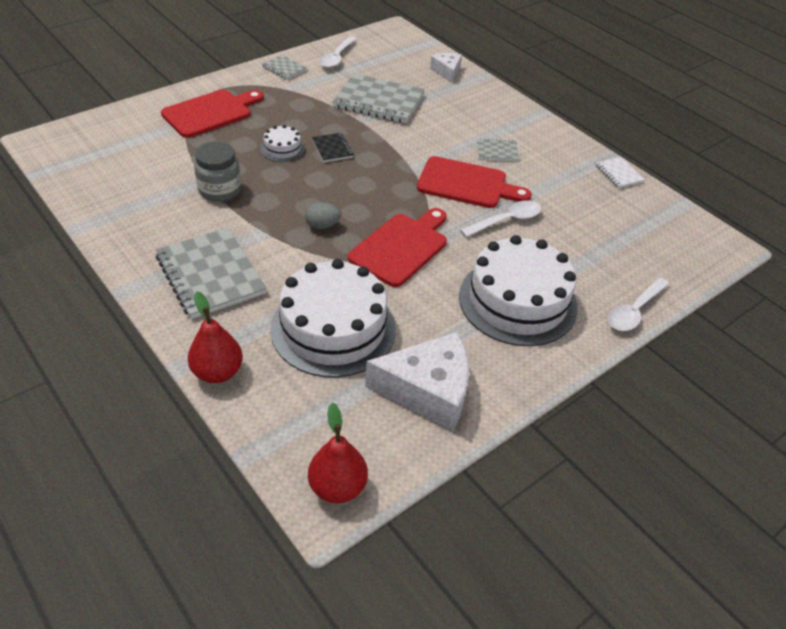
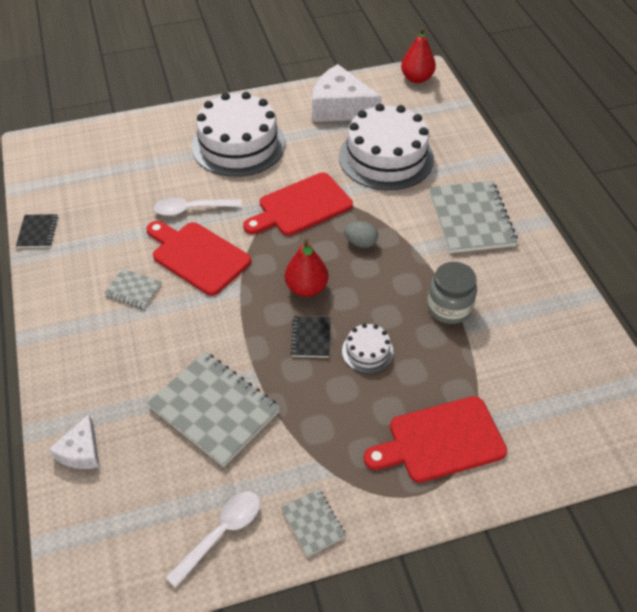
camera: 155 degrees left, 5 degrees up
red pear [188,291,243,383] -> red pear moved to [285,239,328,297]
white notebook [596,157,645,188] -> black notebook [16,214,58,248]
white spoon [608,277,669,331] -> none

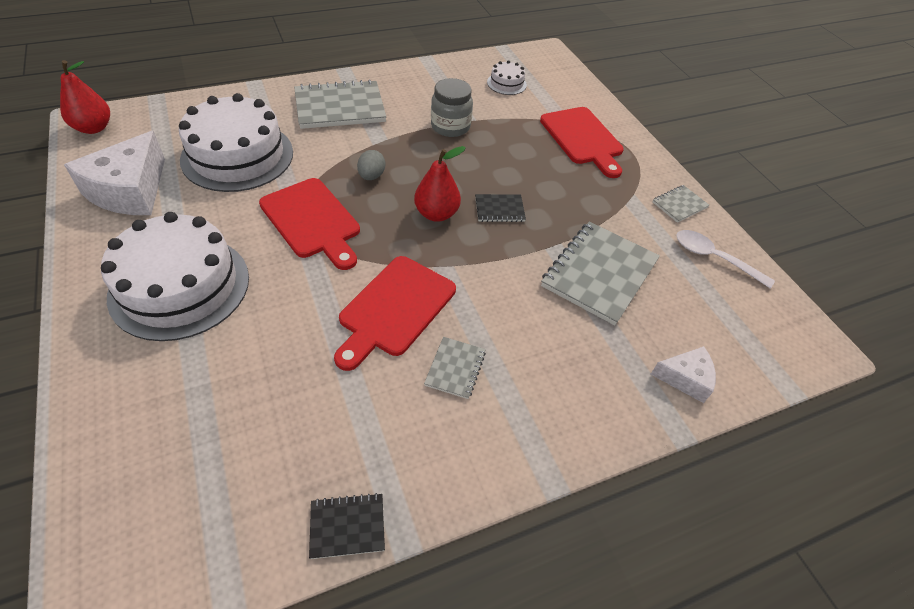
camera: 100 degrees left, 0 degrees up
white spoon [154,197,242,216] -> none
white cake [342,323,394,373] -> white cake moved to [487,60,527,95]

